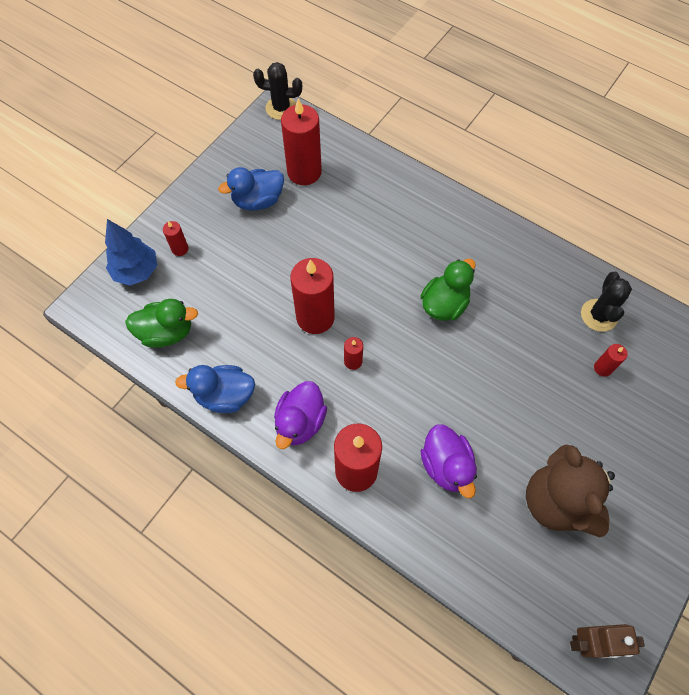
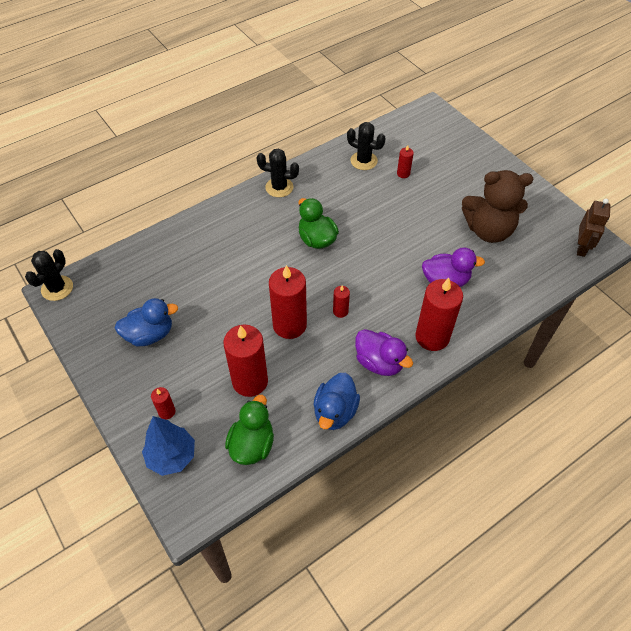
camera: 70 degrees left, 10 degrees down
blue duck [218,167,284,211] -> blue duck turned 105 degrees counterclockwise [115,298,178,346]
red candle [281,98,322,185] -> red candle moved to [223,325,268,397]
none -> black cactus [257,148,299,197]

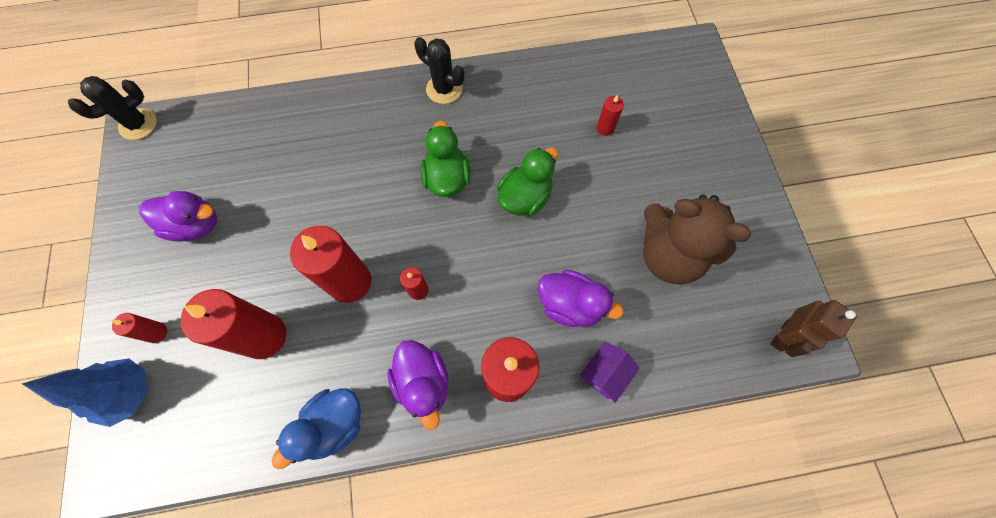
camera: 25 degrees right, 15 degrees up
blue duck [115,298,178,346] -> purple duck [139,191,217,242]
green duck [225,395,274,465] -> green duck moved to [497,147,558,216]
black cactus [347,122,386,170] -> none
none -> purple house [580,342,640,403]

